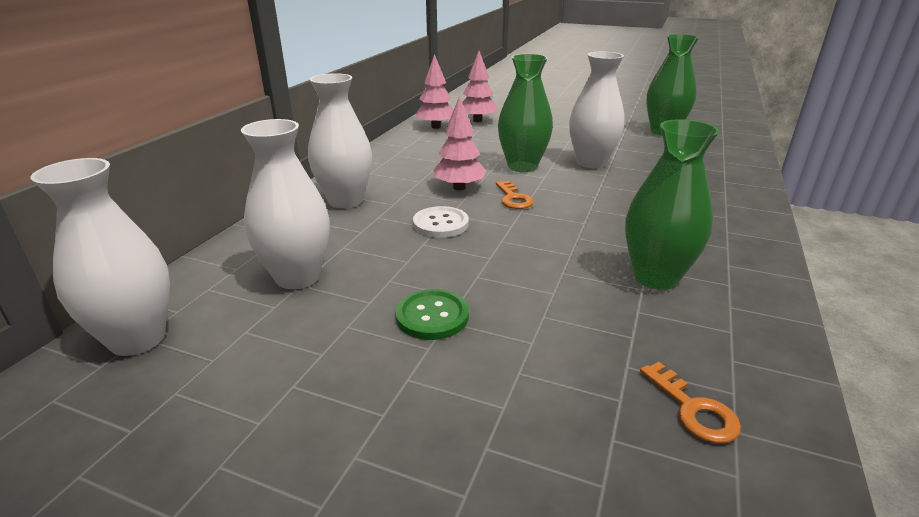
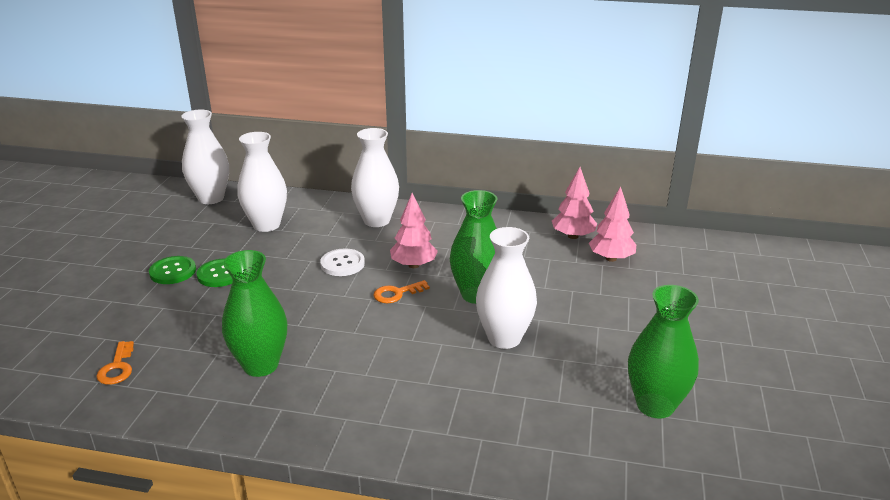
camera: 80 degrees right, 0 degrees up
orange key [640,362,741,444] -> orange key turned 60 degrees counterclockwise [96,341,134,385]
none -> green button [149,256,196,284]

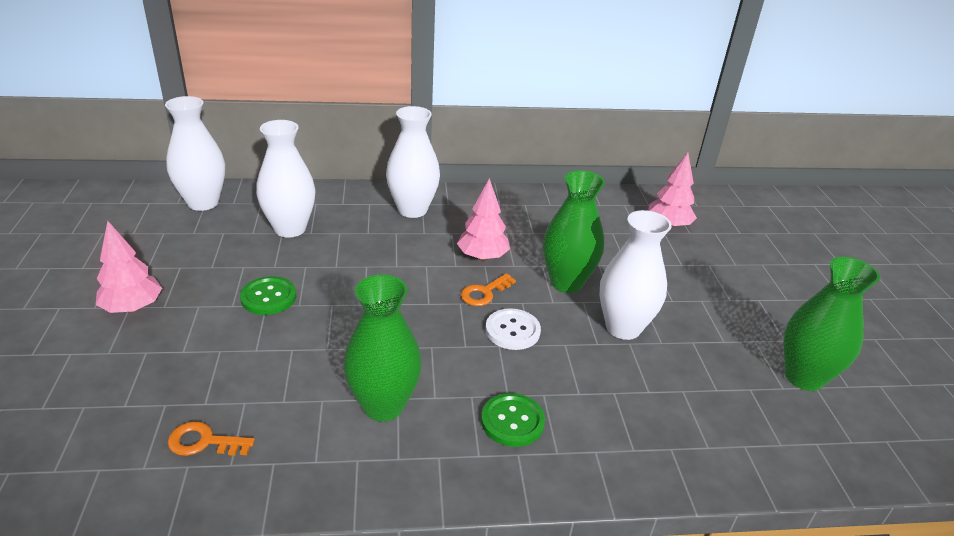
camera: 20 degrees left, 5 degrees up
orange key [96,341,134,385] -> orange key turned 120 degrees clockwise [167,421,255,456]
green button [149,256,196,284] -> green button moved to [481,393,545,447]
white button [320,249,365,276] -> white button moved to [485,308,541,350]
pink tree [552,167,597,239] -> pink tree moved to [96,221,162,313]

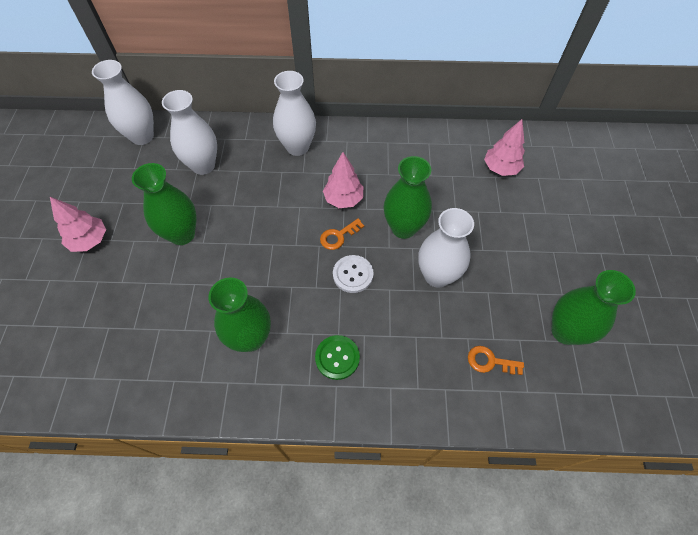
camera: 10 degrees right, 25 degrees up
orange key [167,421,255,456] -> orange key moved to [468,346,524,375]
green button [240,276,296,315] -> green vase [132,163,197,245]

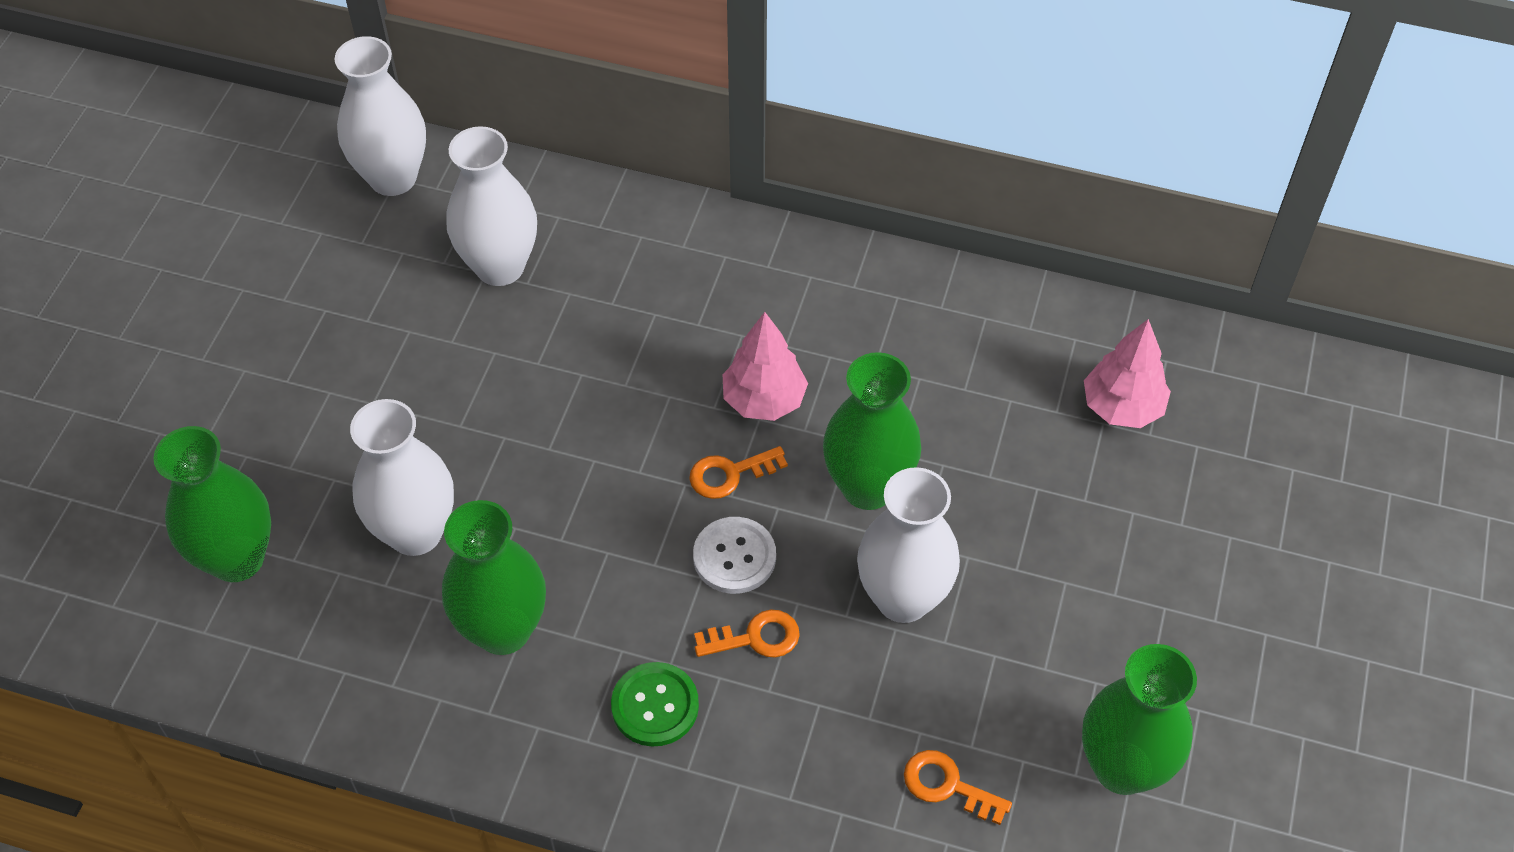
camera: 15 degrees right, 5 degrees down
pink tree [50,197,106,252] -> none
green vase [132,163,197,245] -> green vase moved to [154,426,271,582]
white vase [273,71,316,156] -> white vase moved to [350,399,454,556]
none -> orange key [694,610,800,658]

